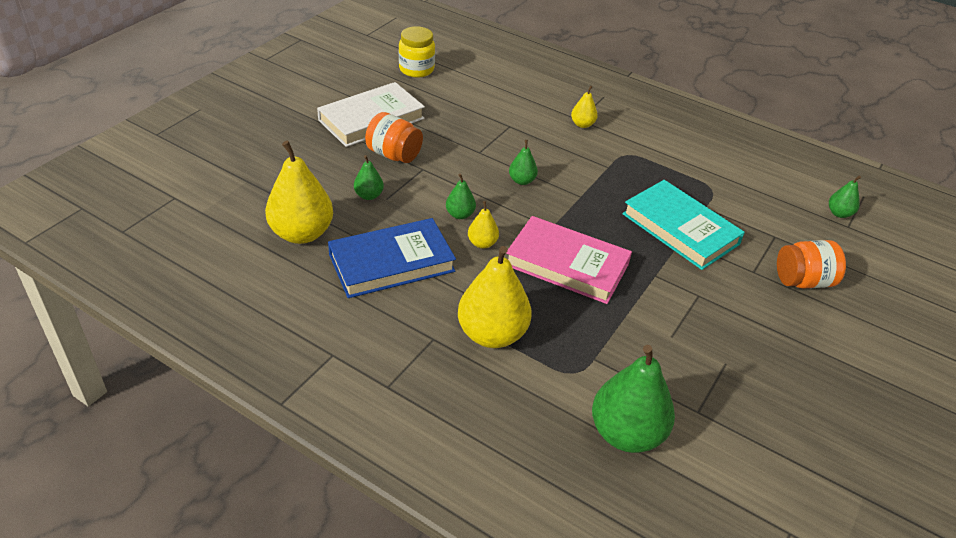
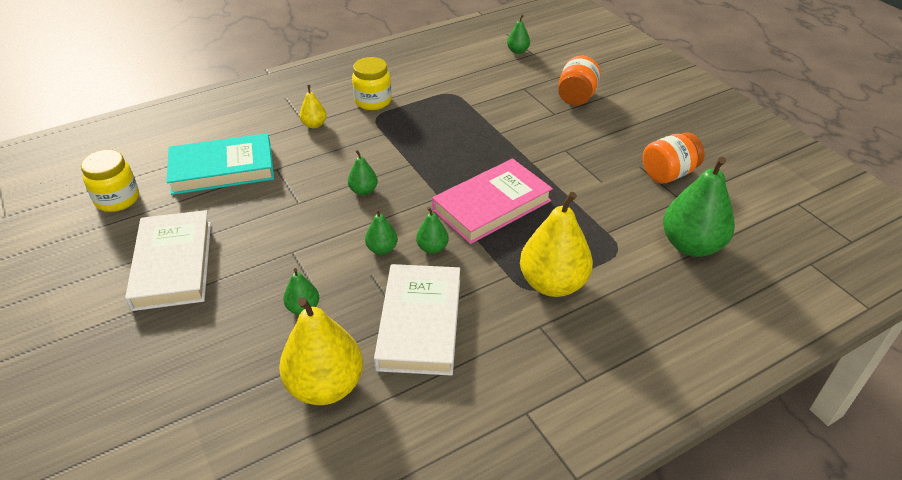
camera: 60 degrees left, 0 degrees up
blue book [328,218,456,298] -> white book [374,264,460,376]
orange jar [365,112,423,163] -> orange jar moved to [643,132,705,184]
yellow pear [468,201,499,249] -> green pear [416,207,449,254]
turquoise book [622,180,745,270] -> turquoise book moved to [167,133,274,195]
none -> yellow jar [352,57,391,110]

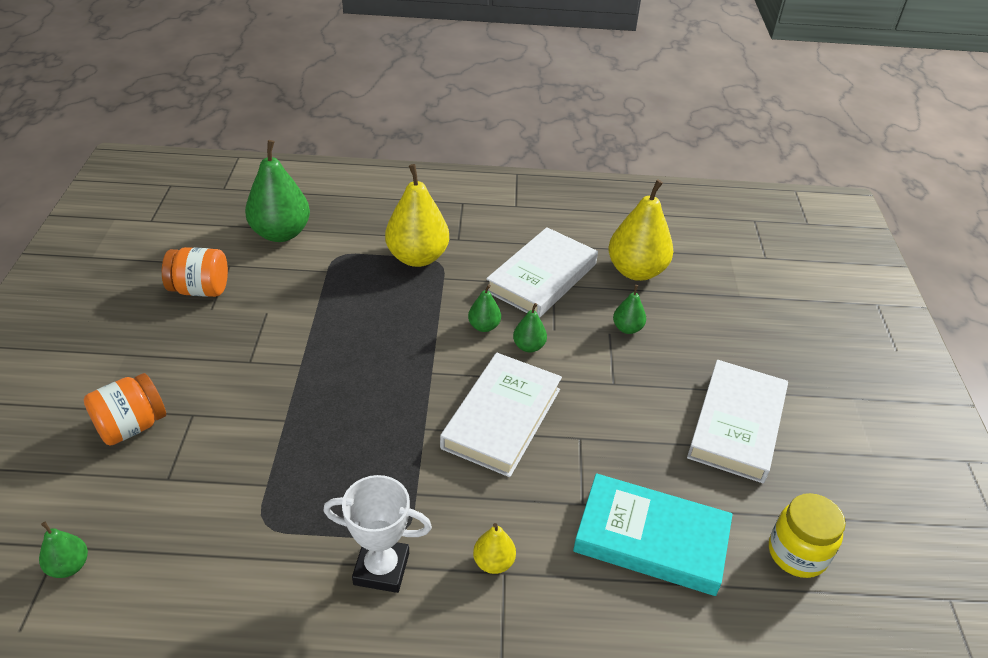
camera: 150 degrees left, 0 degrees up
green pear [348,150,378,195] -> white book [440,353,562,477]
yellow jar [352,57,391,110] -> white trophy [323,475,432,593]
pink book [432,159,553,244] -> none

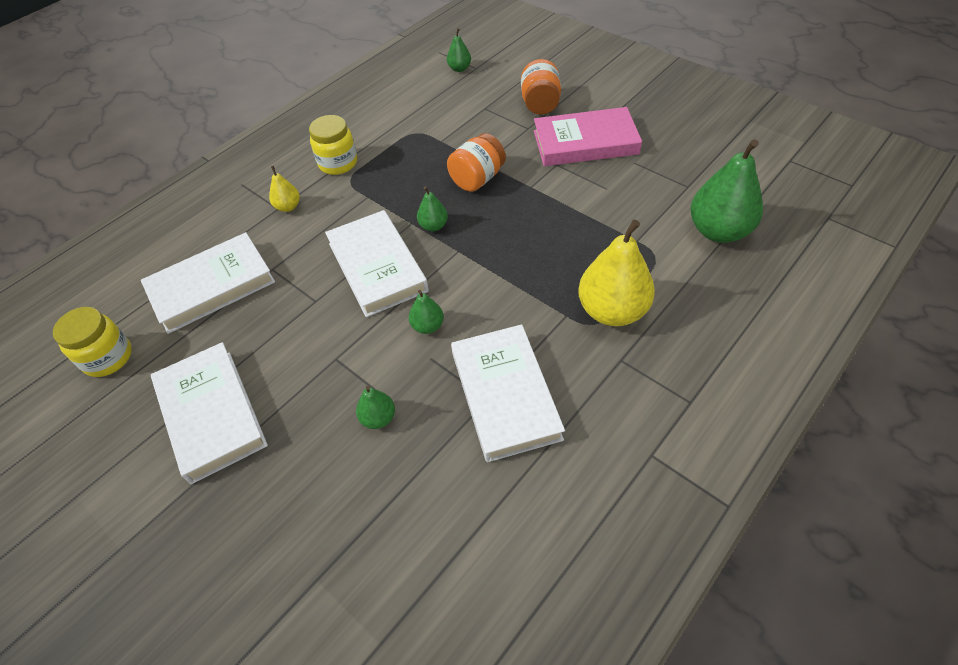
camera: 135 degrees right, 10 degrees up
orange jar [162,247,228,297] -> orange jar moved to [447,133,506,192]
white trophy [323,475,432,593] -> yellow jar [309,115,357,175]
green pear [468,284,501,332] -> green pear moved to [417,186,448,231]
turquoise book [573,473,733,596] -> white book [141,232,275,334]
yellow pear [608,179,674,281] -> none
none -> pink book [534,107,642,166]

